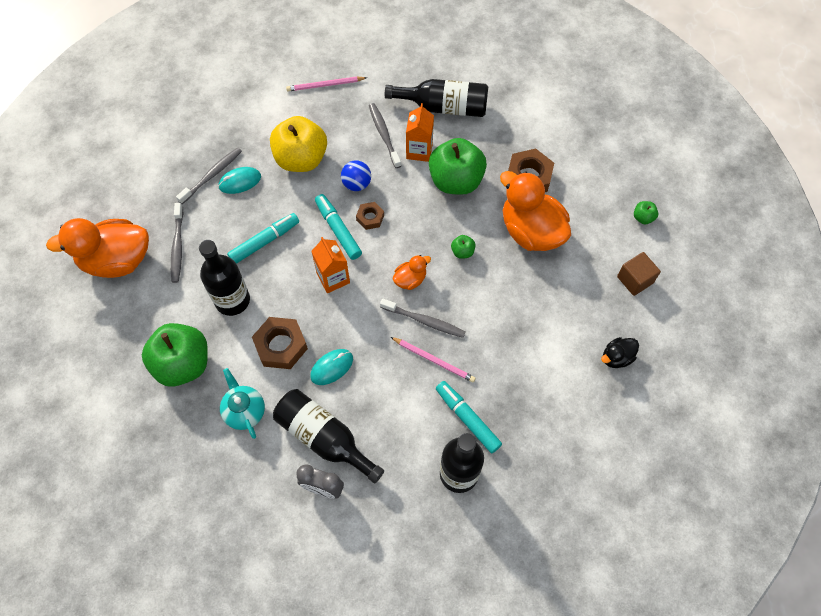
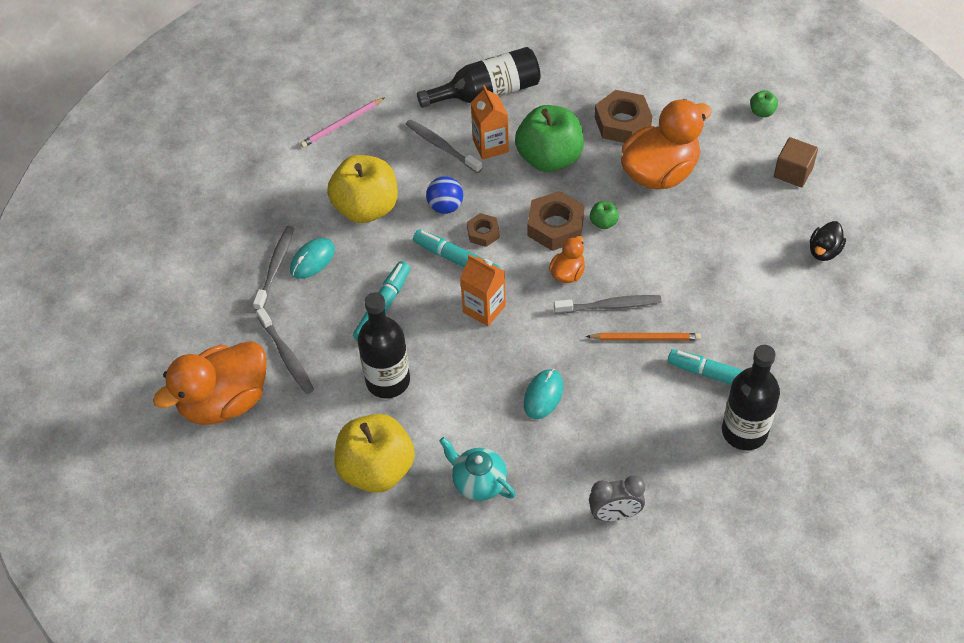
camera: 25 degrees left, 10 degrees down
green apple [142,323,208,387] -> yellow apple [334,414,415,493]
brown nut [252,317,308,369] -> brown nut moved to [527,191,584,251]
black bottle [273,389,384,483] -> none
pink pencil [391,337,476,383] -> orange pencil [586,333,701,340]
orange duck [500,171,571,251] -> orange duck turned 120 degrees clockwise [621,99,712,190]

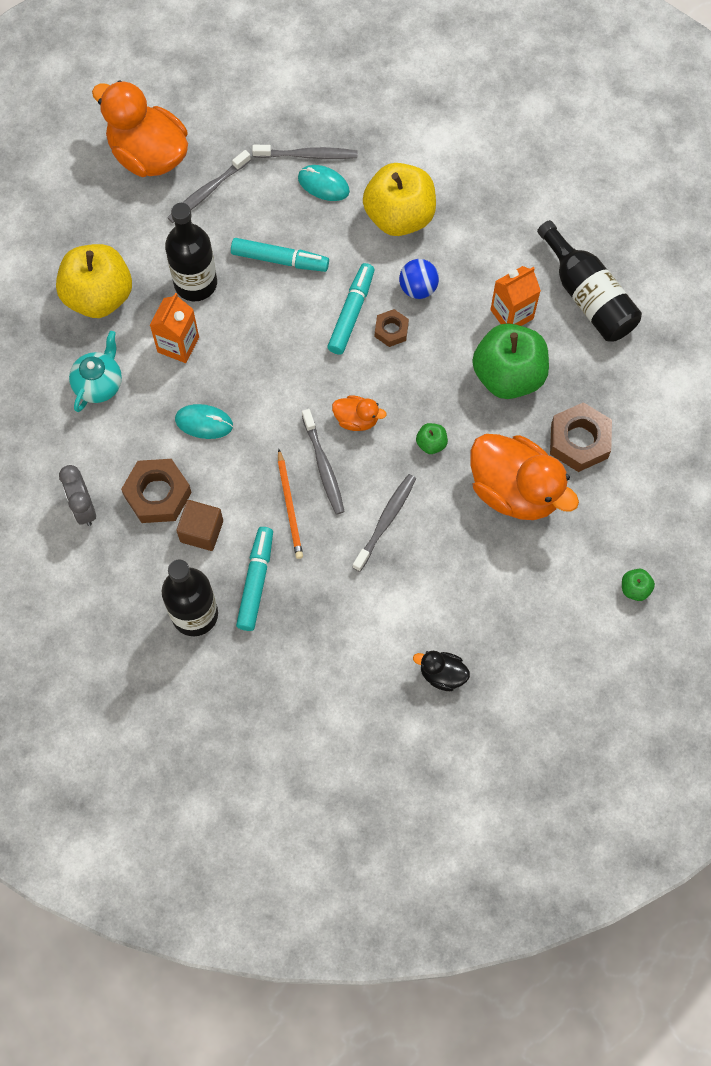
camera: 75 degrees right, 15 degrees up
pink pencil [300,98,384,148] -> none
grey toothbrush [406,119,482,173] -> grey toothbrush moved to [352,474,416,572]
orange carton [460,254,506,326] -> orange carton moved to [150,293,199,363]
brown nut [527,191,584,251] -> brown nut moved to [121,459,192,523]
brown cube [774,137,818,187] -> brown cube moved to [176,500,223,551]

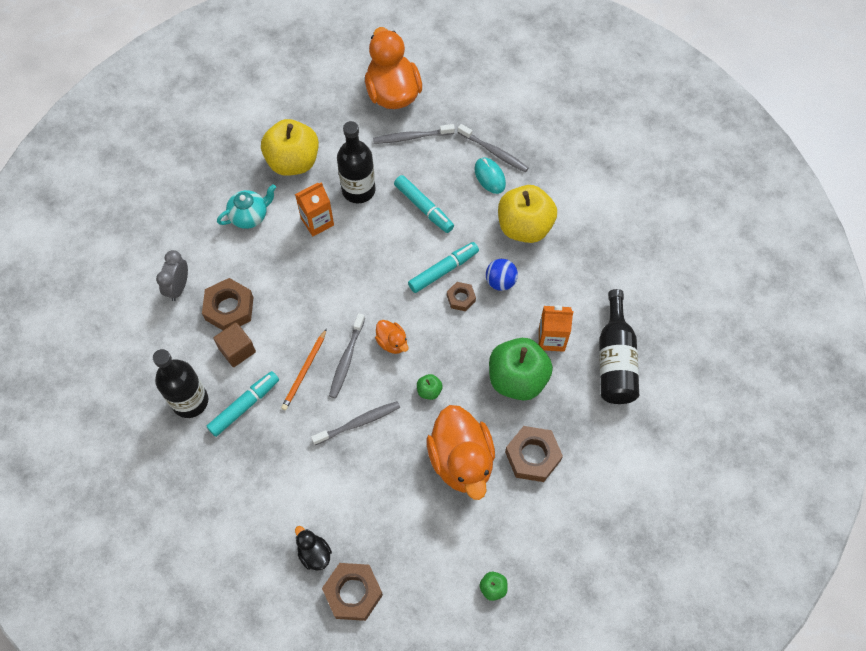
camera: 35 degrees right, 5 degrees down
turquoise mouse [175,404,233,439] -> none
none -> brown nut [322,563,383,621]

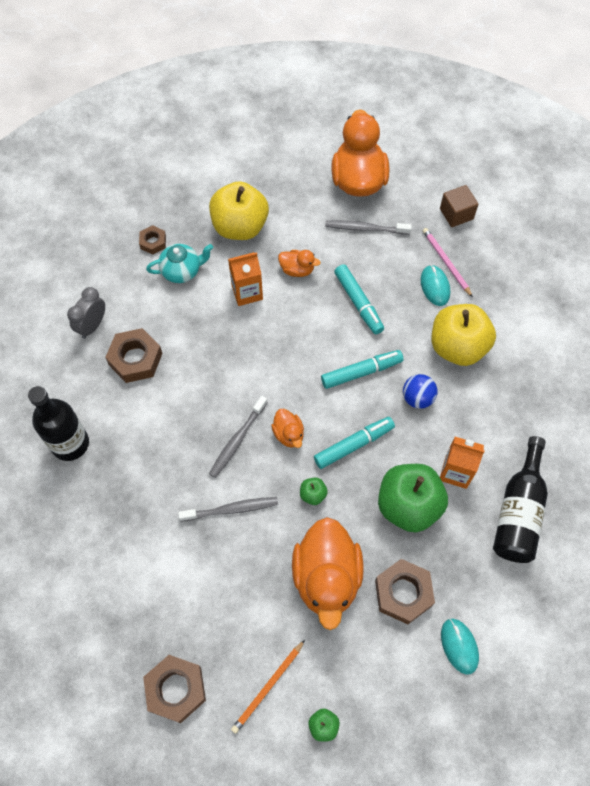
camera: 15 degrees right, 0 degrees up
turquoise marker [207,371,279,437] -> turquoise marker moved to [314,417,395,469]
brown cube [213,322,256,367] -> brown cube moved to [440,185,478,227]
orange pencil [281,328,327,410] -> orange pencil moved to [231,640,305,734]
black duck [295,526,332,570] -> none
black bottle [337,121,376,203] -> orange duck [278,250,321,277]
brown nut [447,282,476,311] -> brown nut moved to [139,225,166,255]
grey toothbrush [458,124,529,172] -> pink pencil [422,228,473,297]
none -> turquoise mouse [441,618,479,675]

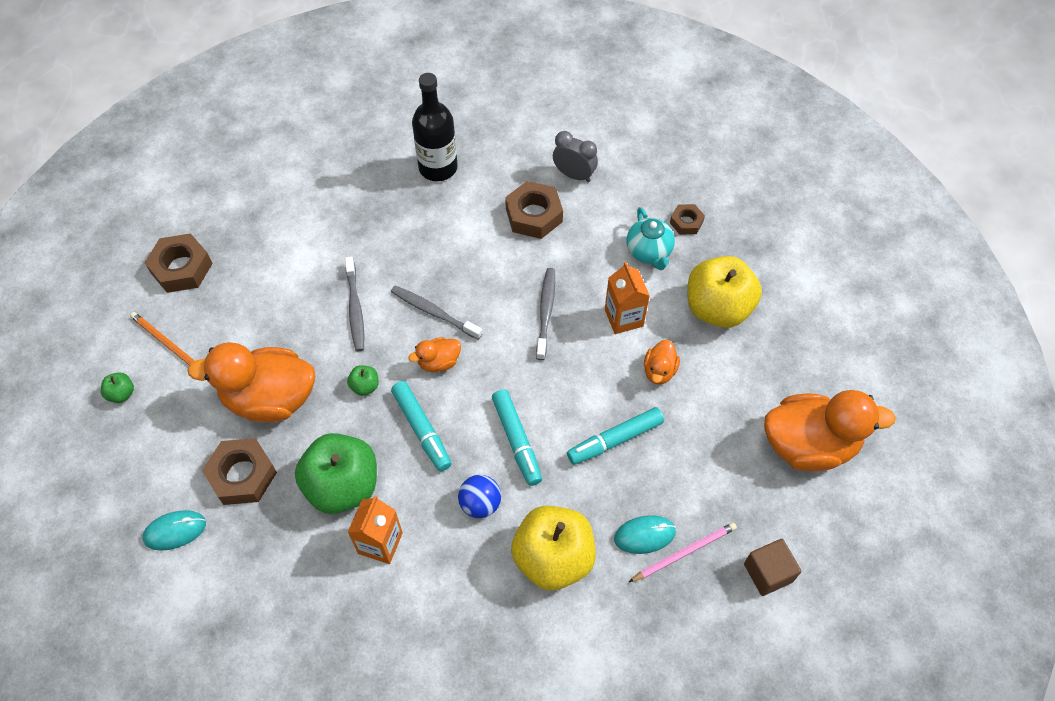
camera: 90 degrees right, 5 degrees down
grey toothbrush [325,220,412,235] -> grey toothbrush moved to [536,268,555,360]
black bottle [493,436,548,563] -> none

